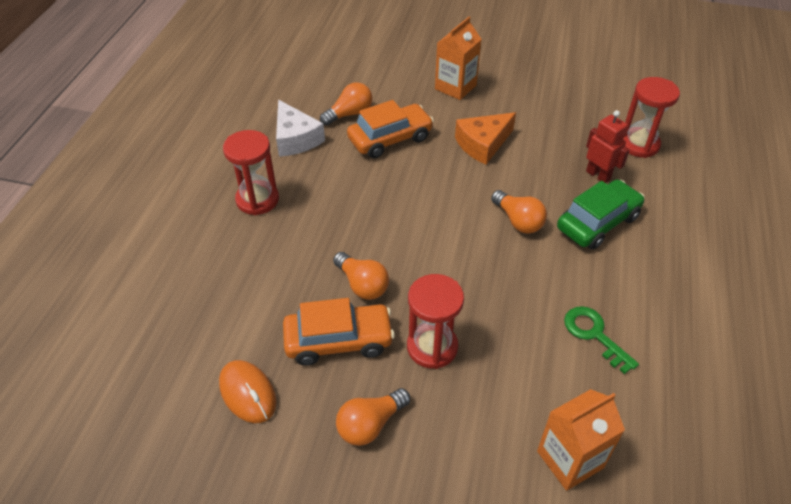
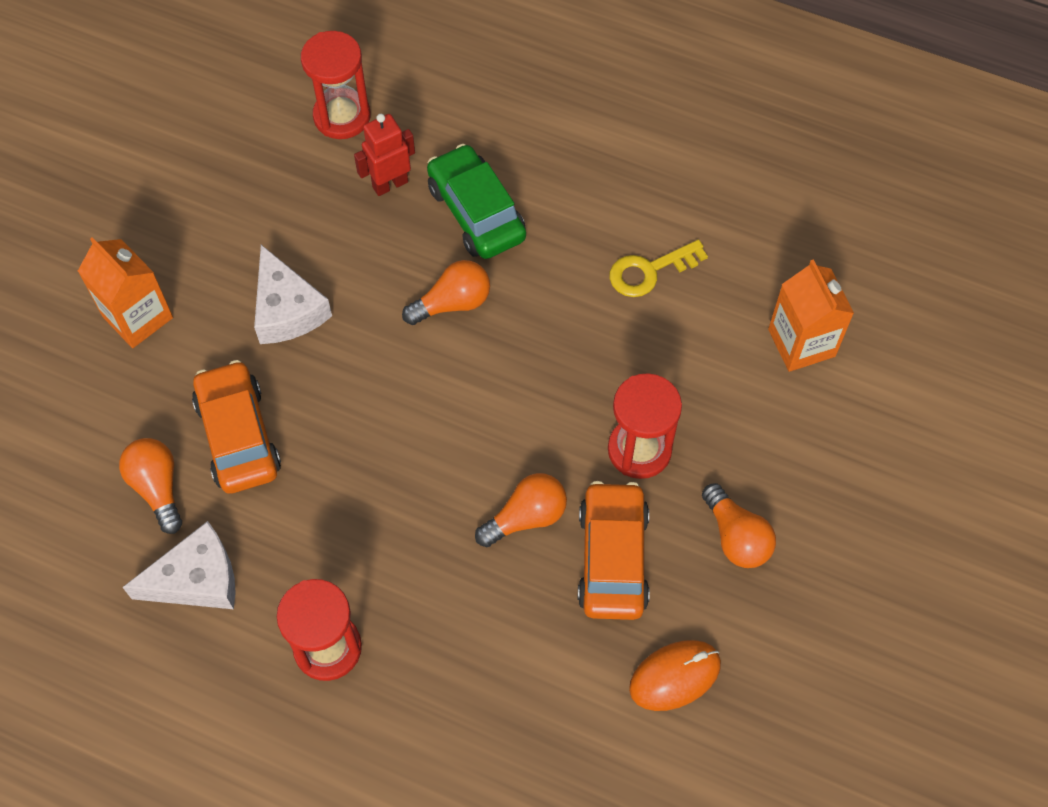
camera: 80 degrees left, 15 degrees up
orange cheese [455,112,516,165] -> white cheese [254,245,332,344]
green key [564,306,639,374] -> yellow key [610,240,708,297]

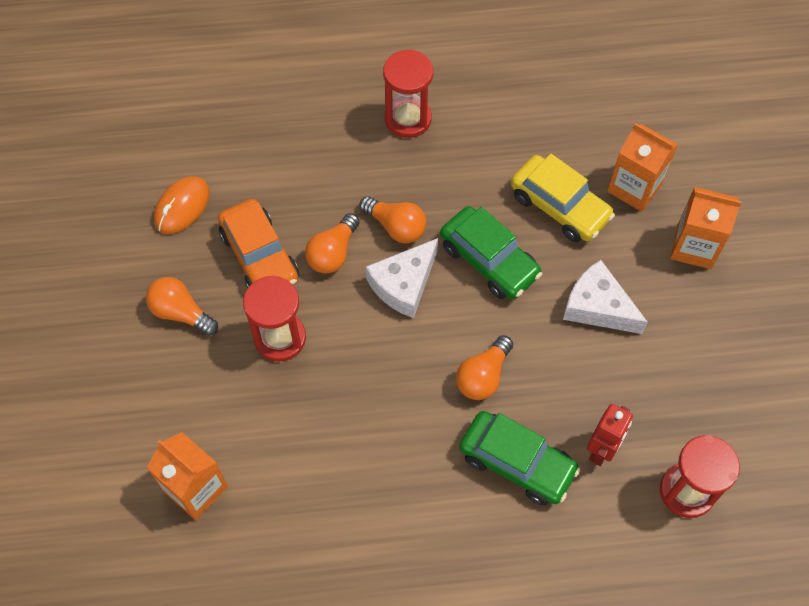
camera: 150 degrees right, 0 degrees up
orange light bulb [119,438,182,534] -> orange light bulb moved to [359,196,426,243]
white cheese [123,521,236,609] -> white cheese moved to [366,238,438,318]
orange car [192,360,281,494] -> yellow car [511,154,615,242]
yellow key [610,240,708,297] -> none
none -> green car [440,206,542,299]
none -> orange carton [607,123,678,212]

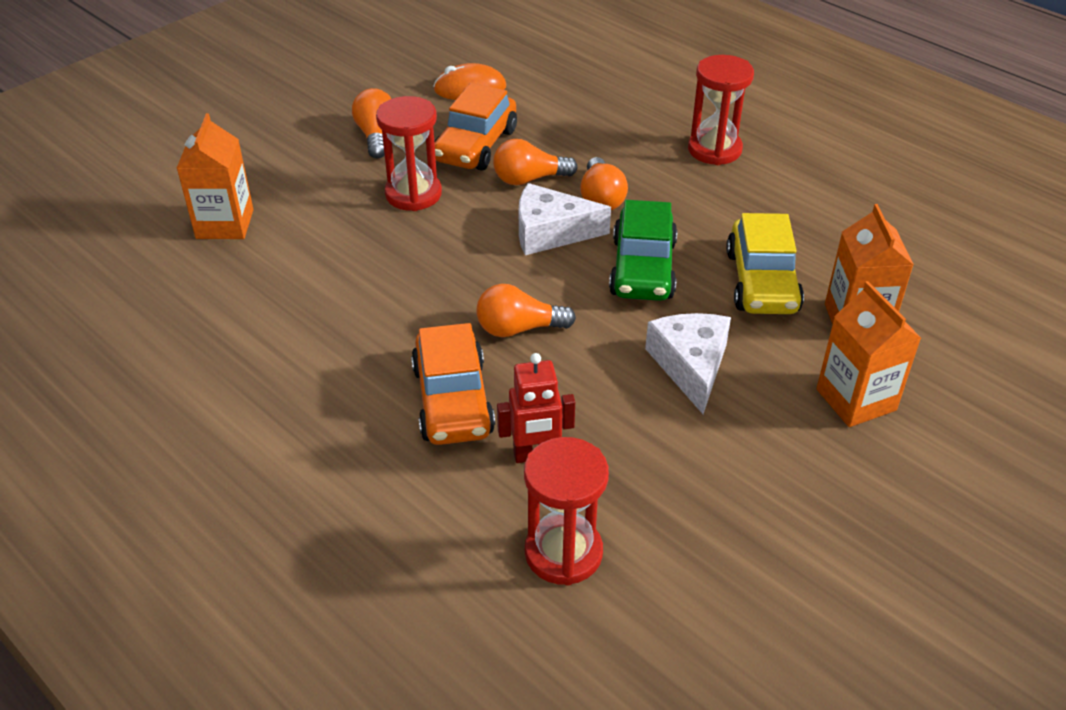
camera: 50 degrees right, 20 degrees down
green car [459,411,581,506] -> orange car [411,323,495,445]

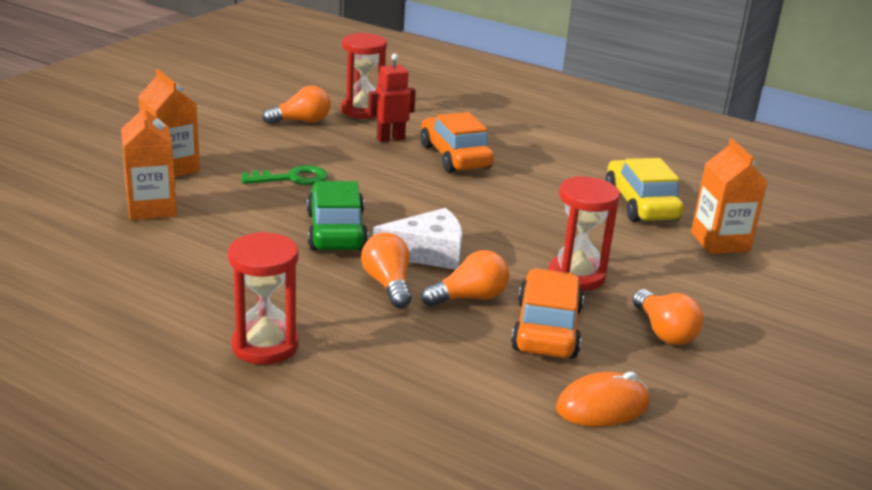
camera: 165 degrees right, 15 degrees down
orange light bulb [476,284,576,337] -> orange light bulb moved to [262,85,331,124]
white cheese [645,313,731,414] -> green key [241,165,328,185]
yellow car [726,213,804,314] -> yellow car moved to [605,158,684,222]

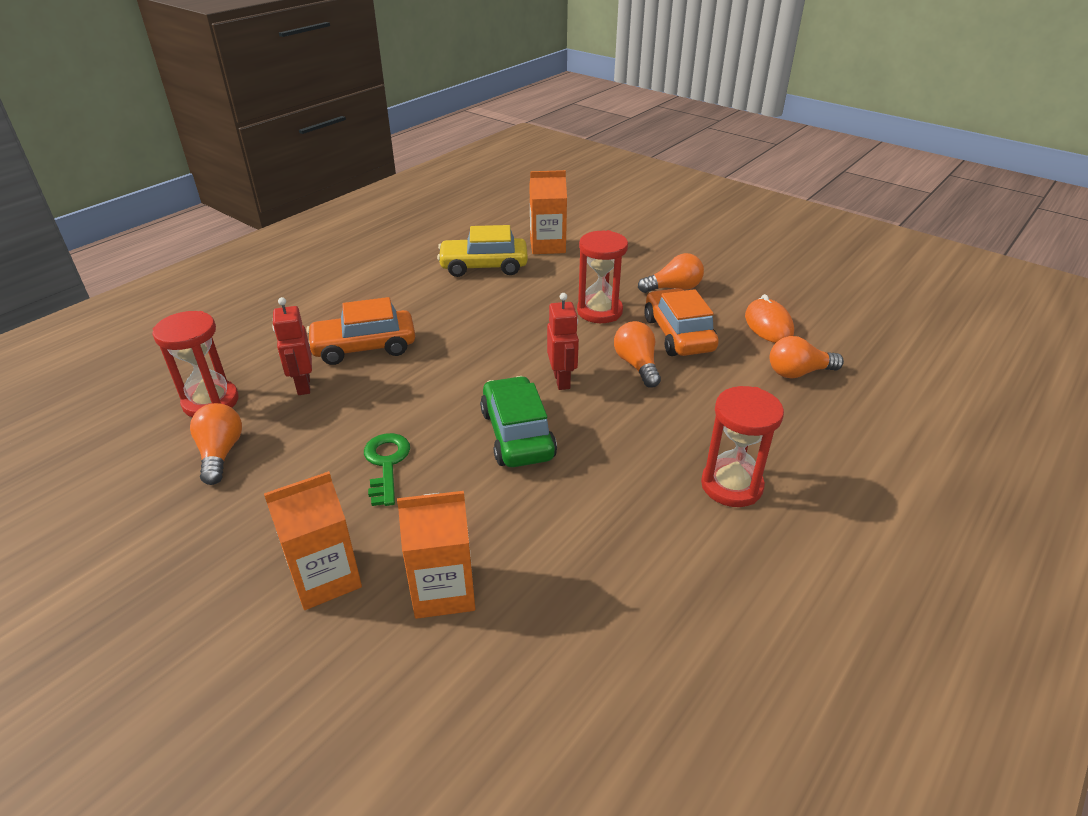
camera: 80 degrees left, 10 degrees up
green car [307,181,368,251] -> green car turned 75 degrees clockwise [480,376,557,467]
orange light bulb [361,232,411,308] -> orange light bulb moved to [770,336,844,379]
white cheese [373,208,462,270] -> red robot [547,293,579,390]
orange car [511,268,584,358] -> orange car turned 60 degrees clockwise [644,288,719,356]

